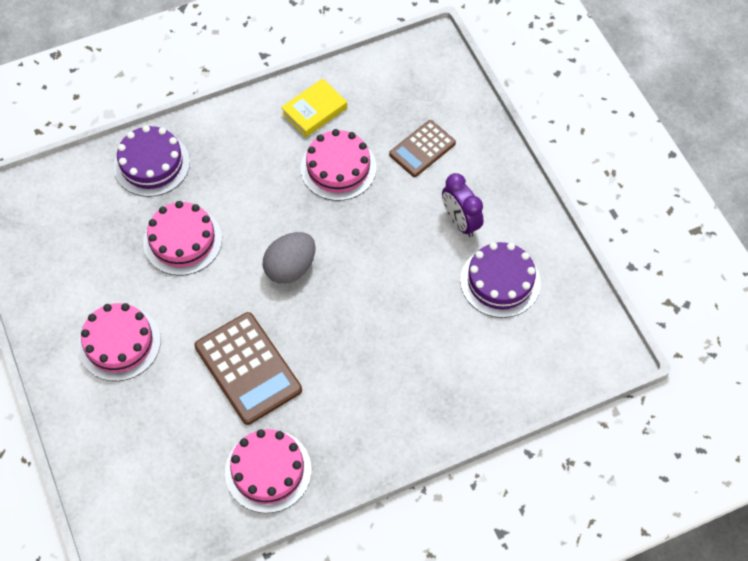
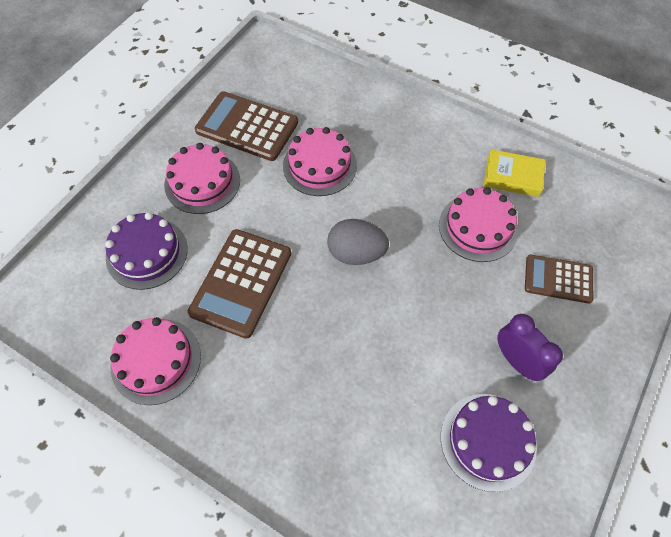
camera: 55 degrees right, 0 degrees up
purple cake [114,125,190,197] -> purple cake moved to [105,212,188,290]
purple clock [442,173,484,237] -> purple clock turned 120 degrees clockwise [497,314,563,381]
none -> brown calculator [195,91,298,161]

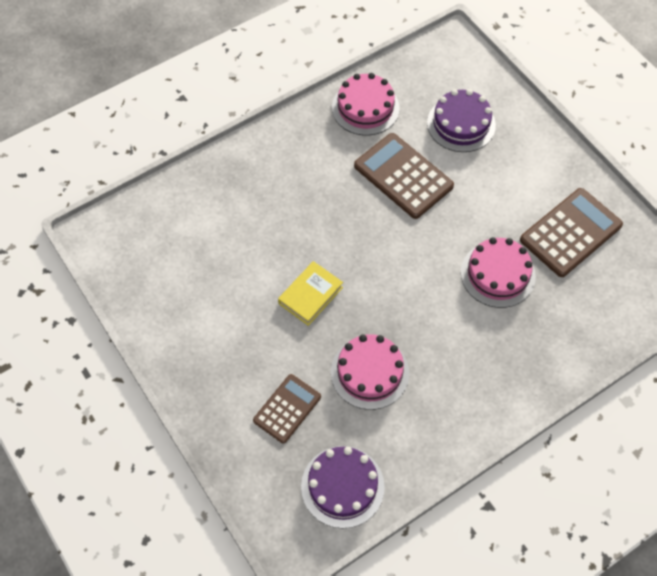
camera: 115 degrees right, 0 degrees up
pink cake [164,143,240,214] -> none
grey egg [327,219,389,265] -> none
purple cake [441,394,537,492] -> purple cake moved to [301,446,385,529]
yellow book [484,149,546,197] -> yellow book moved to [278,261,343,326]
purple clock [497,314,563,381] -> none

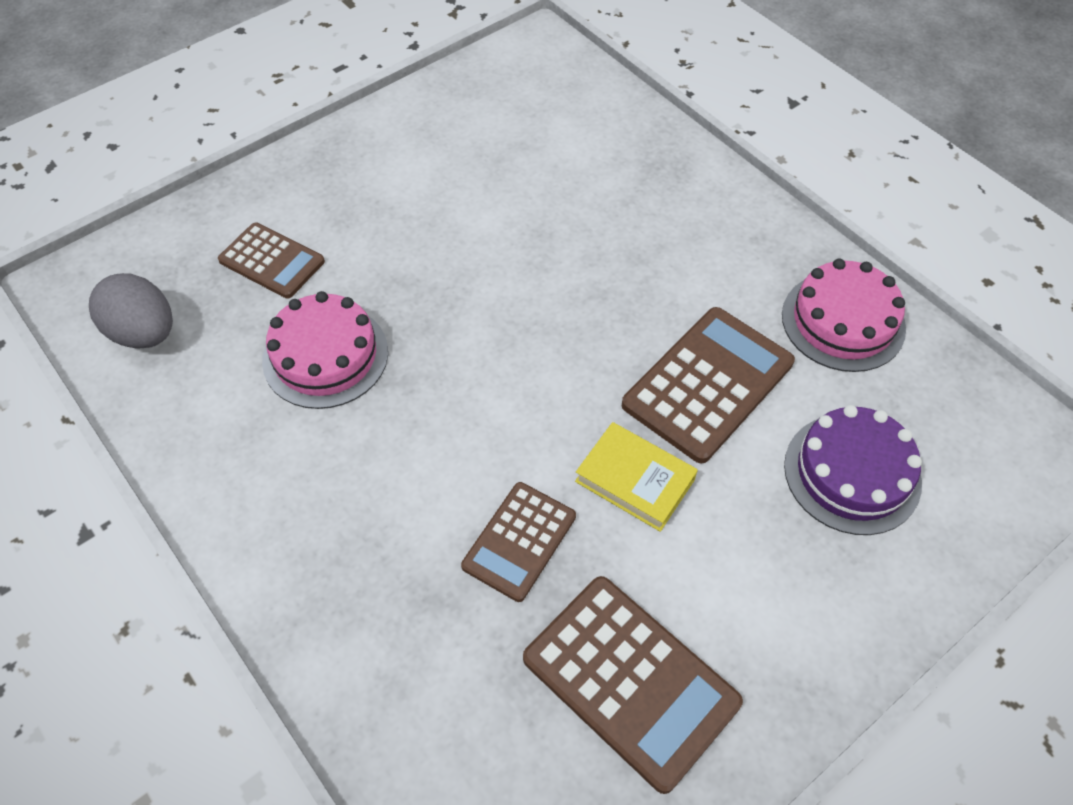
camera: 85 degrees right, 5 degrees down
yellow book [278,261,343,326] -> yellow book moved to [575,422,698,532]
purple cake [301,446,385,529] -> grey egg [89,273,173,349]
pink cake [461,237,536,308] -> brown calculator [461,482,576,602]

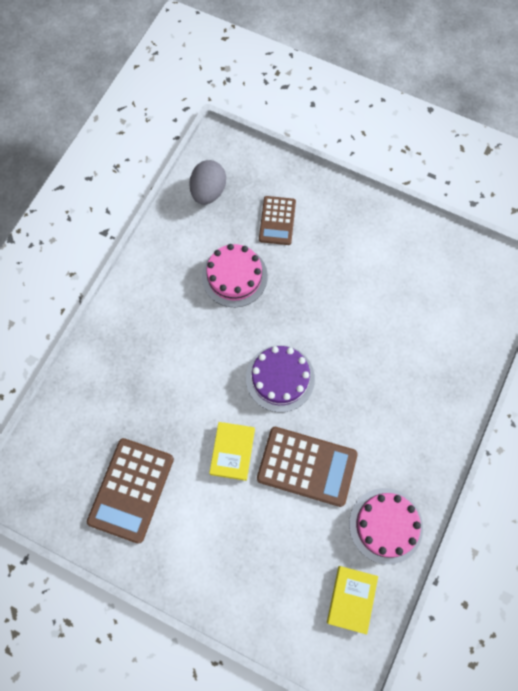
camera: 65 degrees right, 15 degrees up
brown calculator [461,482,576,602] -> none
purple cake [784,405,922,535] -> purple cake moved to [246,345,315,412]
none -> yellow book [327,566,378,635]

